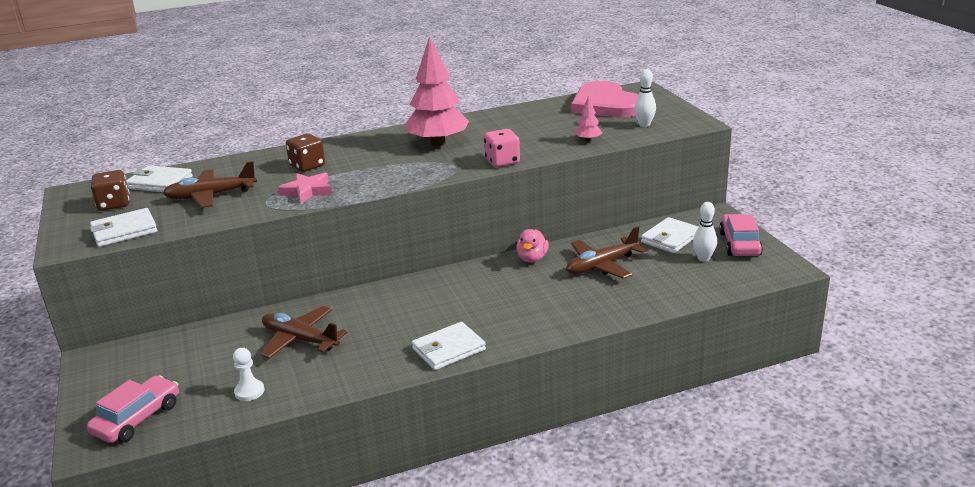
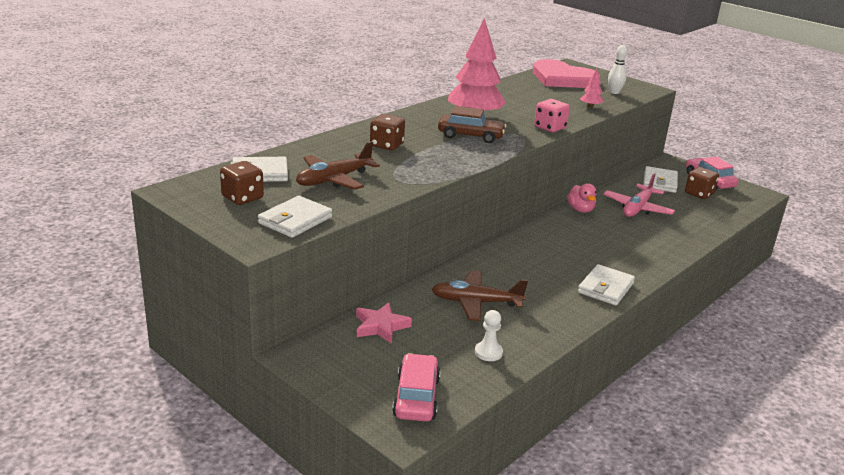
camera: 30 degrees left, 0 degrees up
pink star [278,173,332,204] -> pink star moved to [356,302,412,344]
brown plane [566,227,646,279] -> pink plane [603,173,675,217]
white bowling pin [693,202,717,262] -> brown dice [685,167,719,199]
none -> brown car [438,106,506,143]

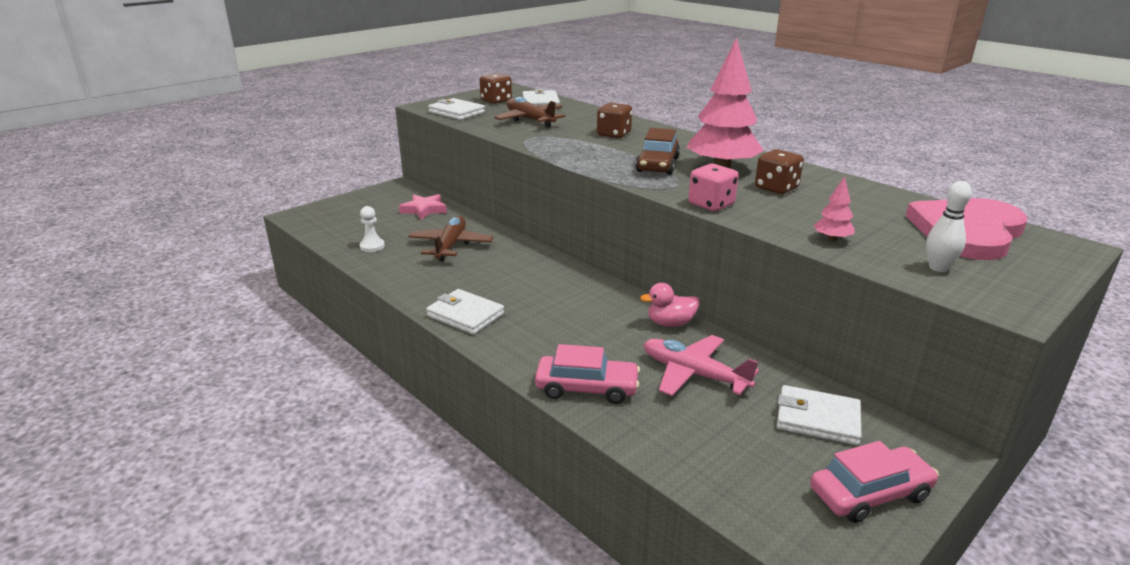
camera: 95 degrees right, 0 degrees up
pink car [392,353,440,422] -> pink car moved to [535,344,640,404]
brown dice [685,167,719,199] -> brown dice moved to [755,149,804,194]

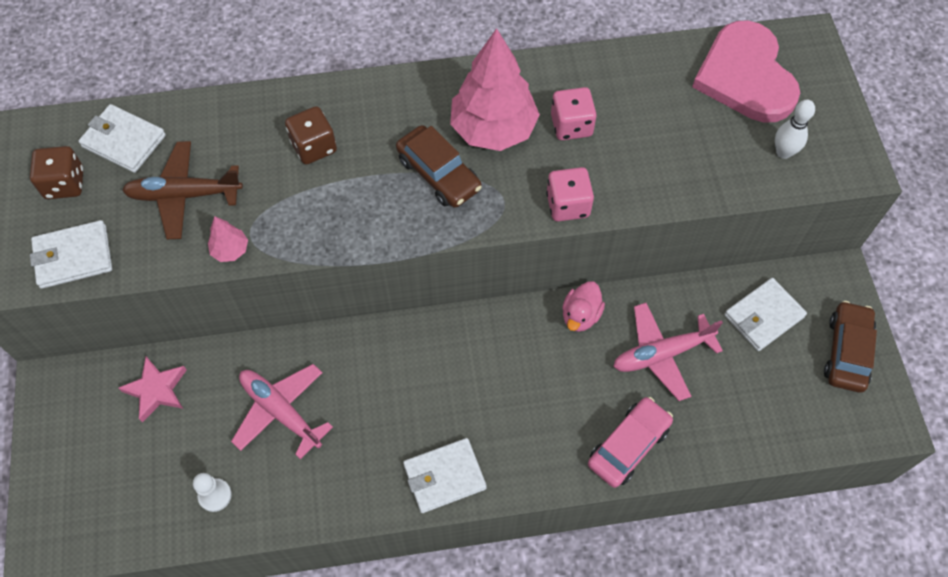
camera: 55 degrees left, 35 degrees up
brown plane [408,216,493,261] -> pink plane [231,364,333,459]
brown dice [755,149,804,194] -> pink dice [551,87,597,140]
pink car [810,441,939,523] -> brown car [824,301,877,393]
pink tree [813,176,855,242] -> pink tree moved to [208,216,248,262]

